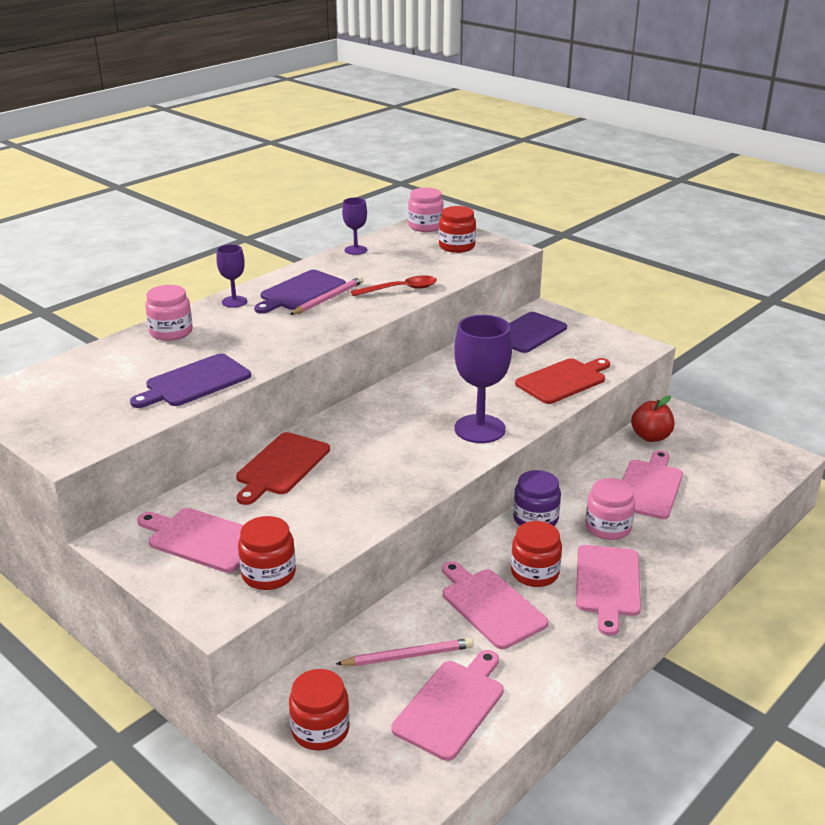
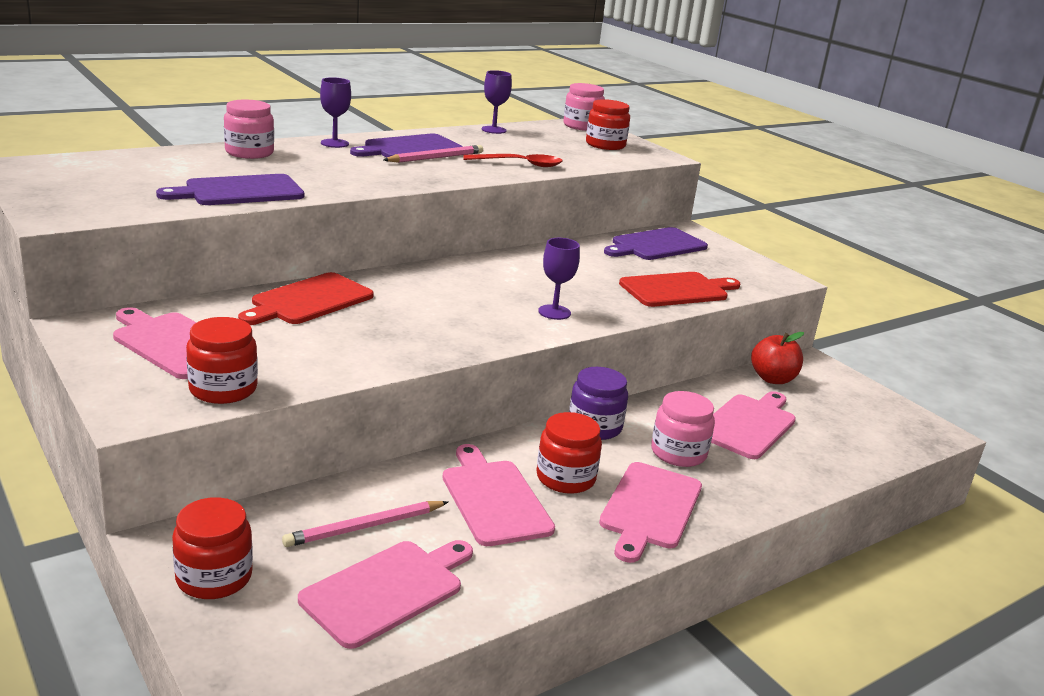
camera: 10 degrees right, 5 degrees down
pink pencil [336,638,474,666] -> pink pencil turned 150 degrees clockwise [282,501,448,547]
purple goblet [454,315,512,443] -> purple goblet [538,238,580,320], size x0.54

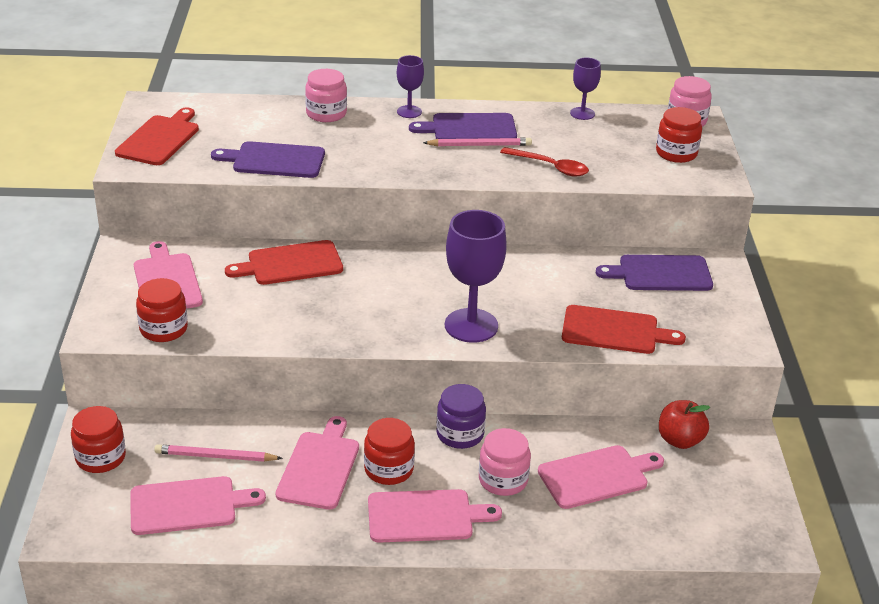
camera: 35 degrees right, 10 degrees up
purple goblet [538,238,580,320] -> purple goblet [445,210,507,343], size x1.85
pink cutting board [599,462,702,563] -> pink cutting board turned 150 degrees counterclockwise [368,489,502,543]
none -> red cutting board [115,107,199,165]

